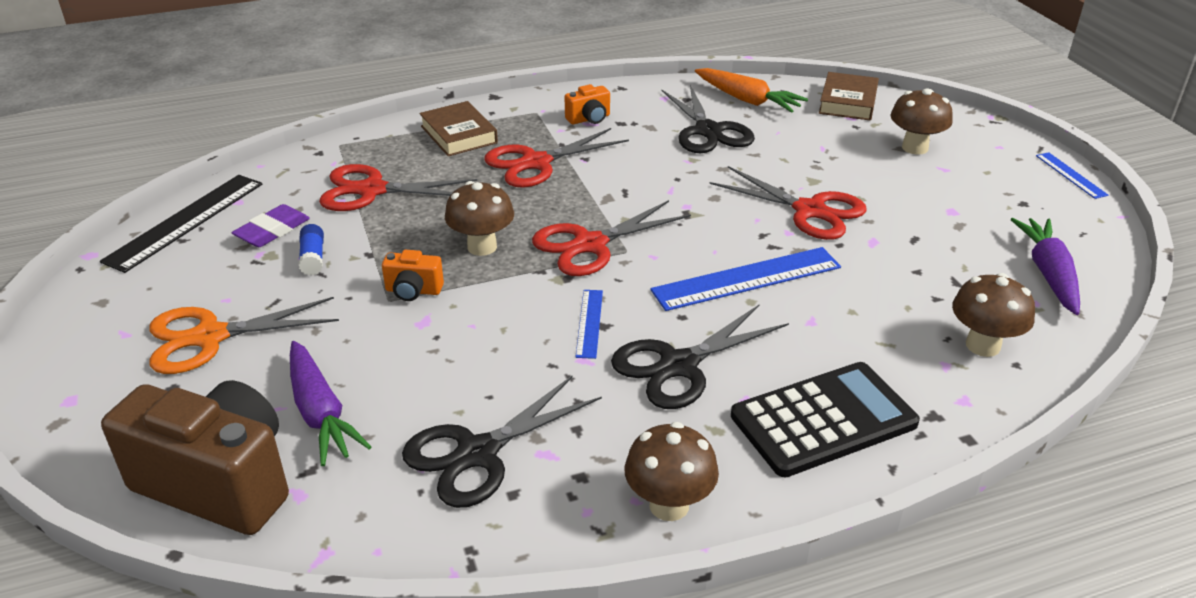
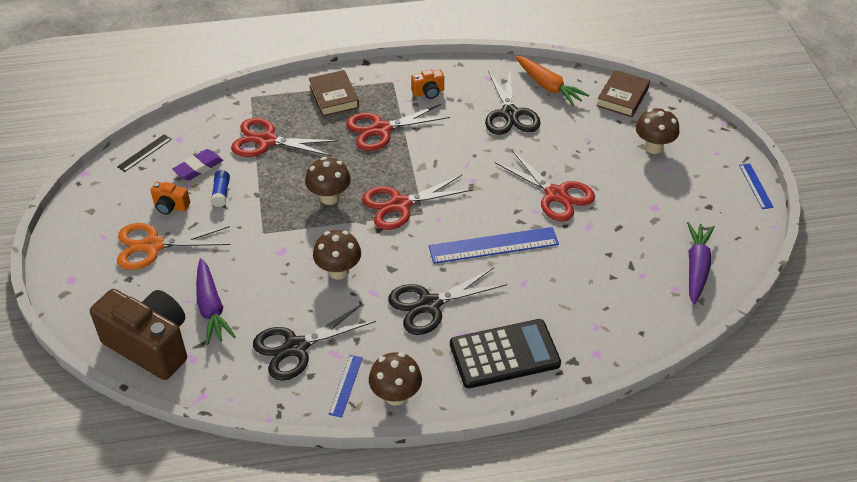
camera: 10 degrees right, 10 degrees up
black ruler [100,175,262,273] -> black ruler [117,134,172,172], size x0.52
orange camera [382,250,444,301] -> orange camera moved to [151,182,190,215]
blue ruler [575,290,603,359] -> blue ruler moved to [328,355,363,418]
brown mushroom [952,273,1035,357] -> brown mushroom moved to [313,230,361,279]

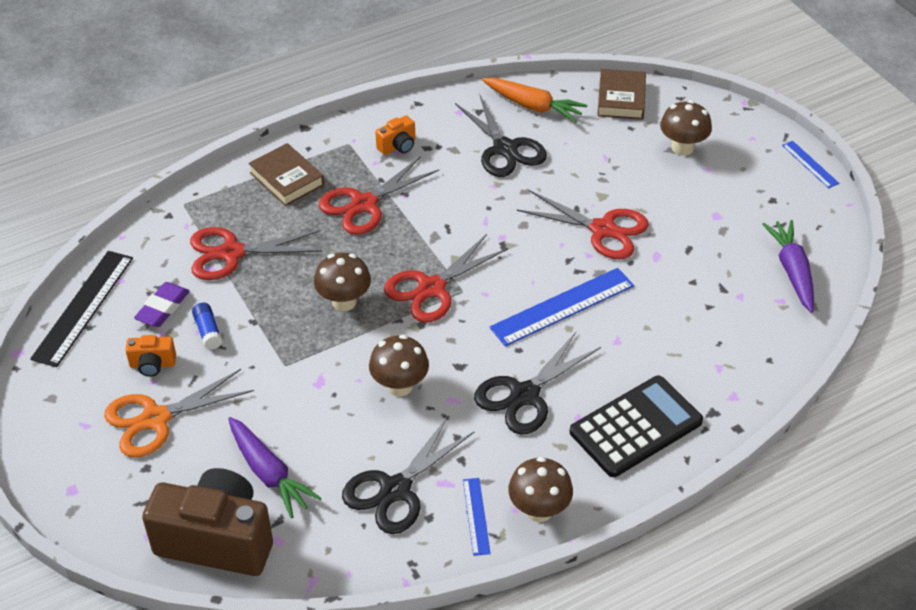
camera: 20 degrees left, 0 degrees up
black ruler [117,134,172,172] -> black ruler [30,251,133,367], size x1.93

